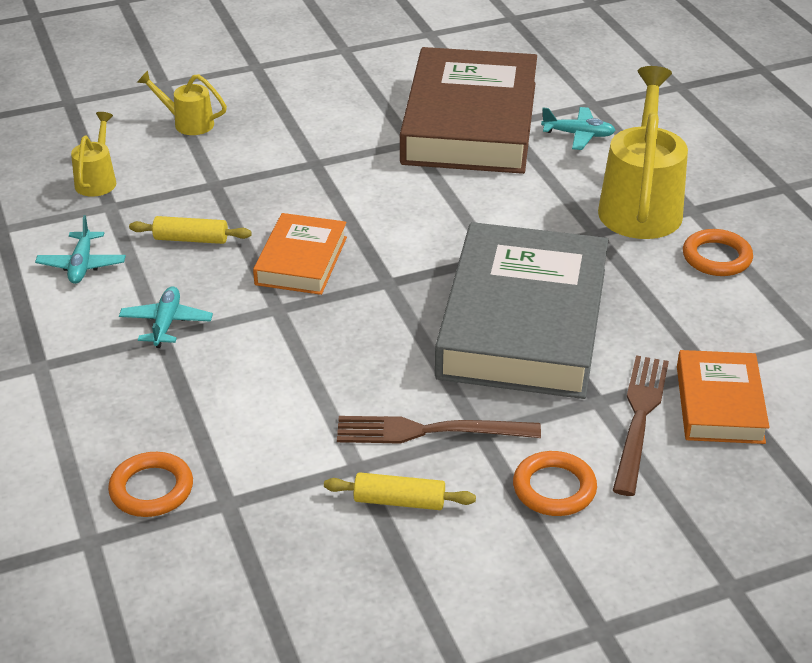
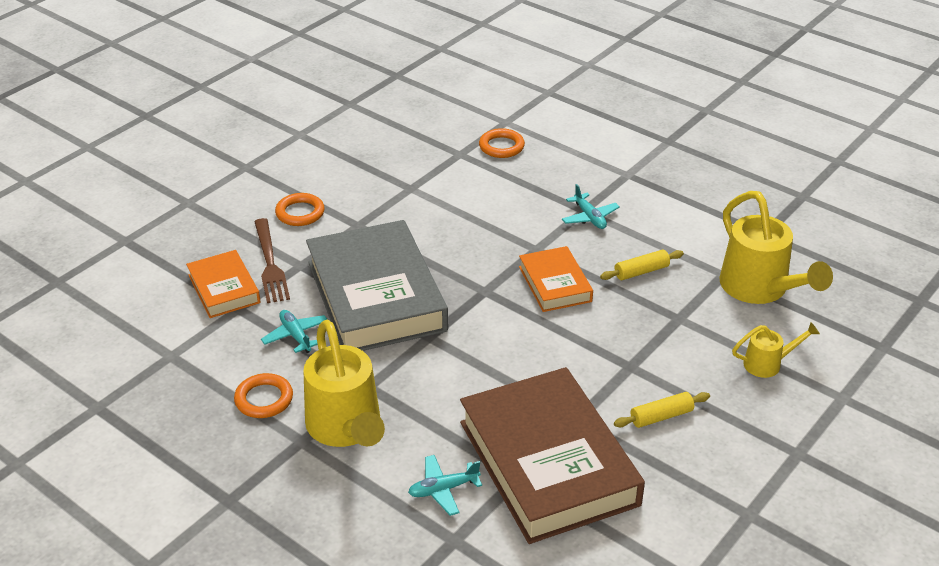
camera: 150 degrees right, 0 degrees up
turquoise plane [35,215,126,284] -> turquoise plane moved to [261,310,328,353]
yellow watering can [71,112,116,197] -> yellow watering can [720,191,833,304], size x1.98
yellow rolling pin [324,472,476,510] -> yellow rolling pin moved to [614,392,710,428]
brown fork [337,416,541,444] -> none

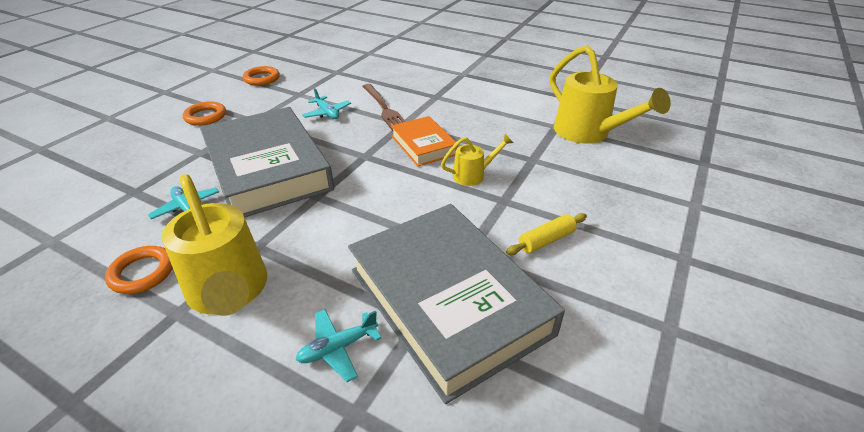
camera: 10 degrees left, 0 degrees up
orange book [186,250,261,318] -> none
brown fork [254,218,290,303] -> brown fork moved to [362,84,406,131]
brown book [460,367,645,544] -> grey book [348,204,565,404]
orange ring [479,128,525,158] -> orange ring moved to [243,66,280,86]
turquoise plane [562,184,620,229] -> turquoise plane moved to [302,88,351,119]
yellow rolling pin [600,250,684,280] -> none
yellow watering can [732,322,820,378] -> yellow watering can moved to [441,134,513,186]

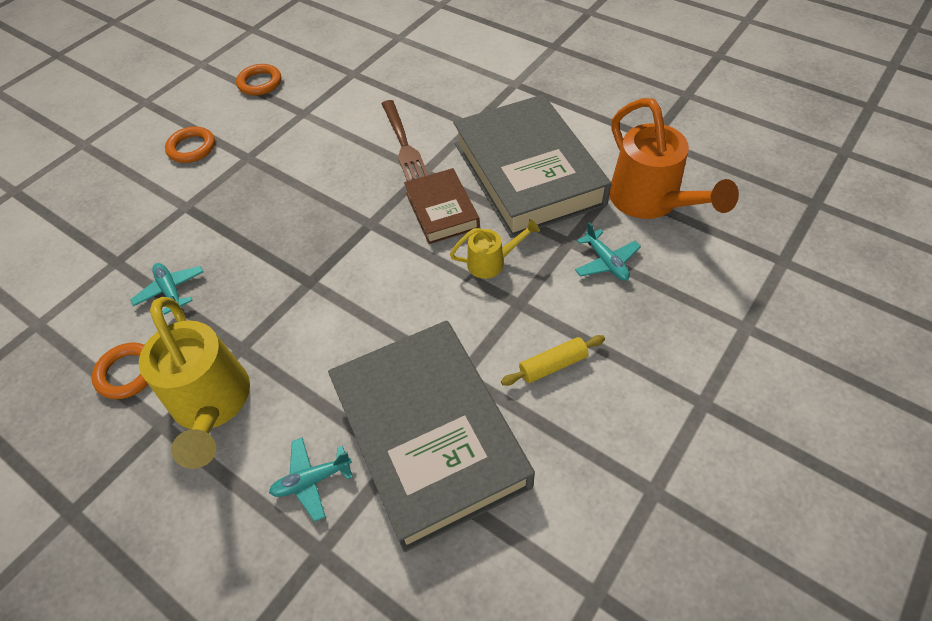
camera: 10 degrees right, 15 degrees up
grey book [200,107,334,217] -> grey book moved to [453,94,611,238]
turquoise plane [302,88,351,119] -> turquoise plane moved to [575,222,641,281]
orange book [391,116,458,166] -> brown book [404,168,480,244]
yellow watering can [550,45,671,144] -> orange watering can [609,98,739,219]

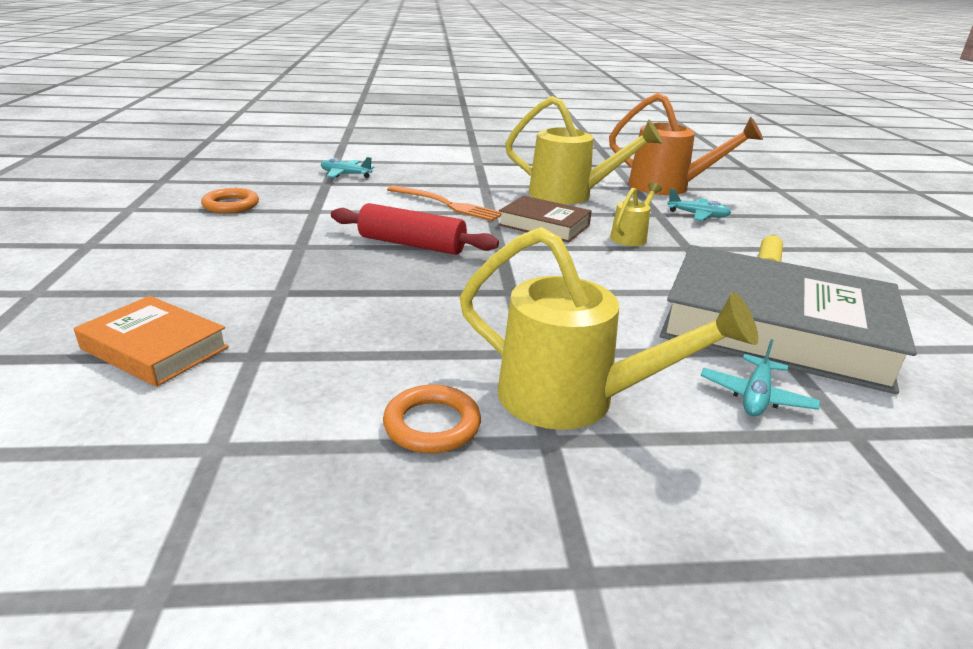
camera: 45 degrees left, 25 degrees down
turquoise plane [130,263,204,315] -> turquoise plane moved to [321,157,375,178]
orange ring [165,126,215,163] -> none
brown fork [381,100,428,181] -> orange fork [387,185,501,221]
grey book [453,94,611,238] -> yellow watering can [505,96,663,204]
none -> orange book [74,296,229,387]
none -> red rolling pin [331,203,499,255]

